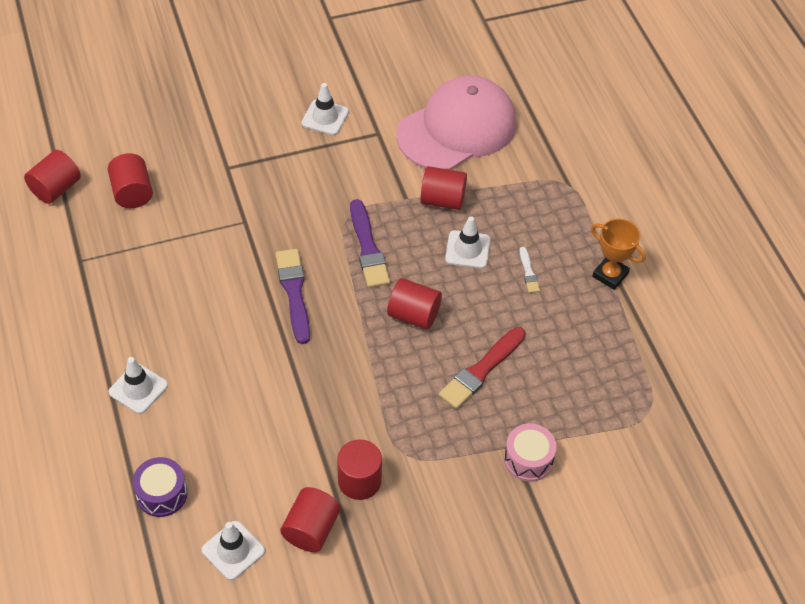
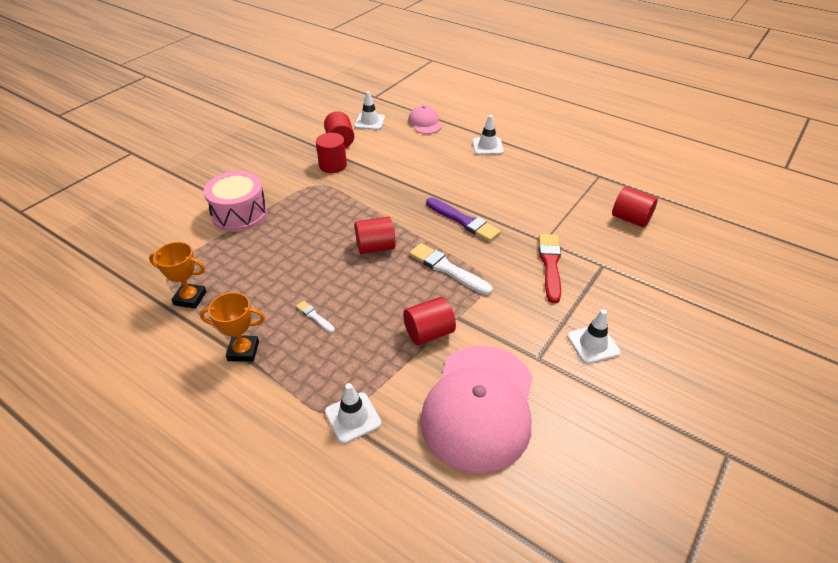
camera: 145 degrees right, 10 degrees down
red cylinder [24,150,81,204] -> none
purple drum [133,457,187,517] -> pink cap [408,105,442,134]
purple brush [350,199,390,288] -> white brush [409,243,493,295]
red brush [439,327,525,409] -> red brush moved to [539,234,561,303]
white traffic cone [445,216,491,269] -> white traffic cone moved to [325,383,382,444]
pink drum [504,424,557,482] -> pink drum [204,171,268,232], size x1.57
none -> orange trophy [149,242,207,309]

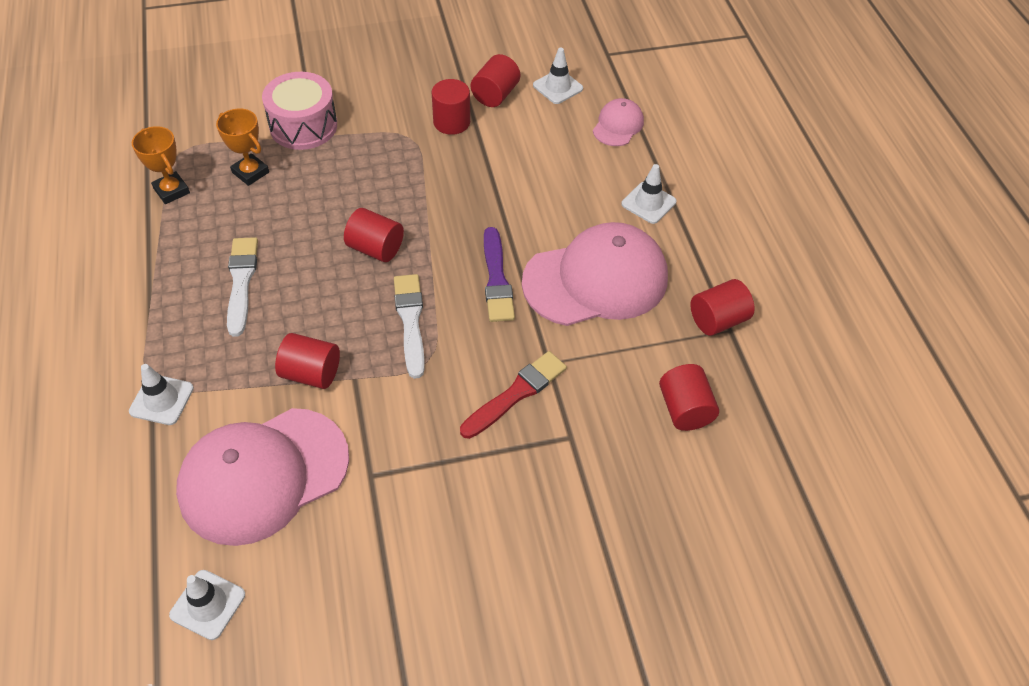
camera: 40 degrees right, 10 degrees up
orange trophy [200,292,265,362] -> orange trophy moved to [216,108,269,186]
white brush [296,301,335,333] -> white brush [227,237,258,337], size x1.97
white traffic cone [567,309,620,364] -> white traffic cone moved to [169,570,245,640]
none -> pink cap [522,222,668,326]
none -> red cylinder [690,279,755,336]

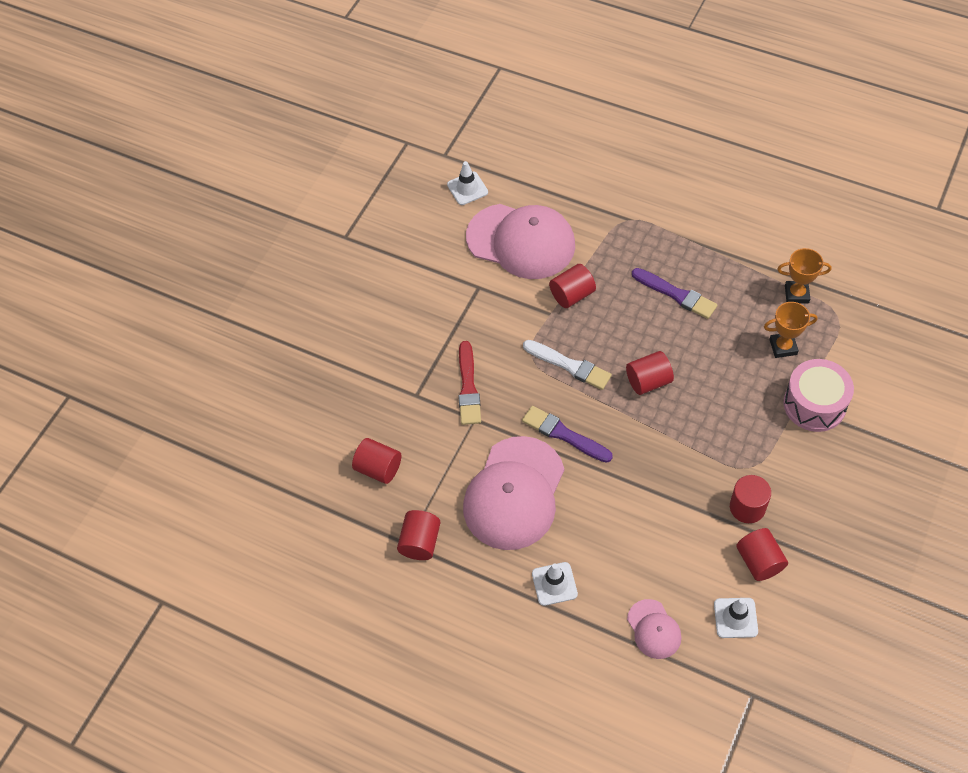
camera: 135 degrees right, 5 degrees up
white traffic cone [129,364,194,425] -> none
pink cap [176,408,349,546] -> pink cap turned 105 degrees clockwise [466,204,575,279]
white brush [227,237,258,337] -> purple brush [632,268,717,319]

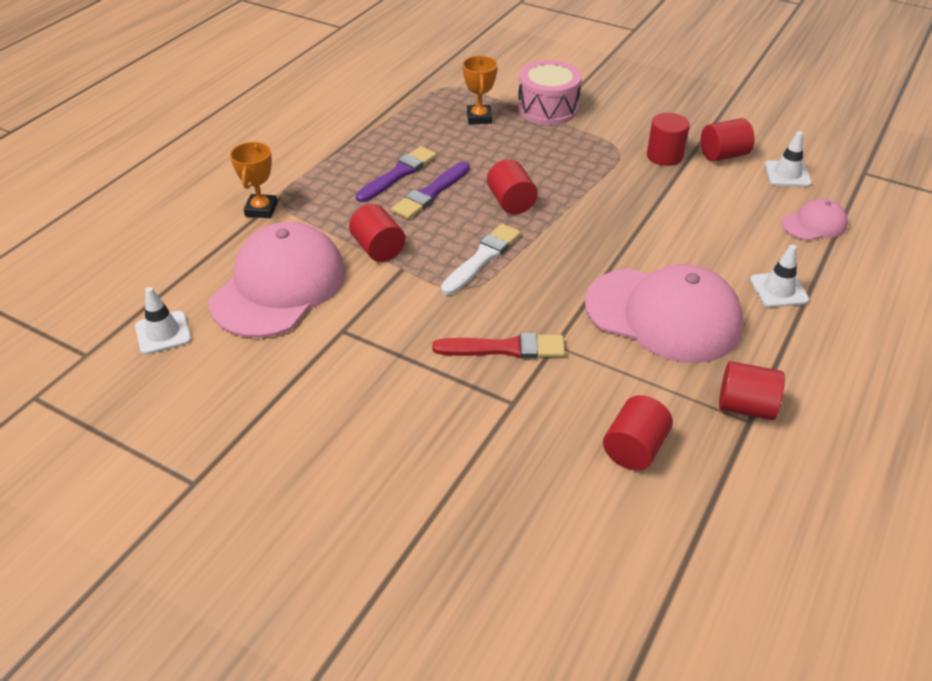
camera: 90 degrees left, 15 degrees down
purple brush [522,406,613,463] -> purple brush moved to [391,161,470,219]
orange trophy [777,248,831,303] -> orange trophy moved to [230,142,278,218]

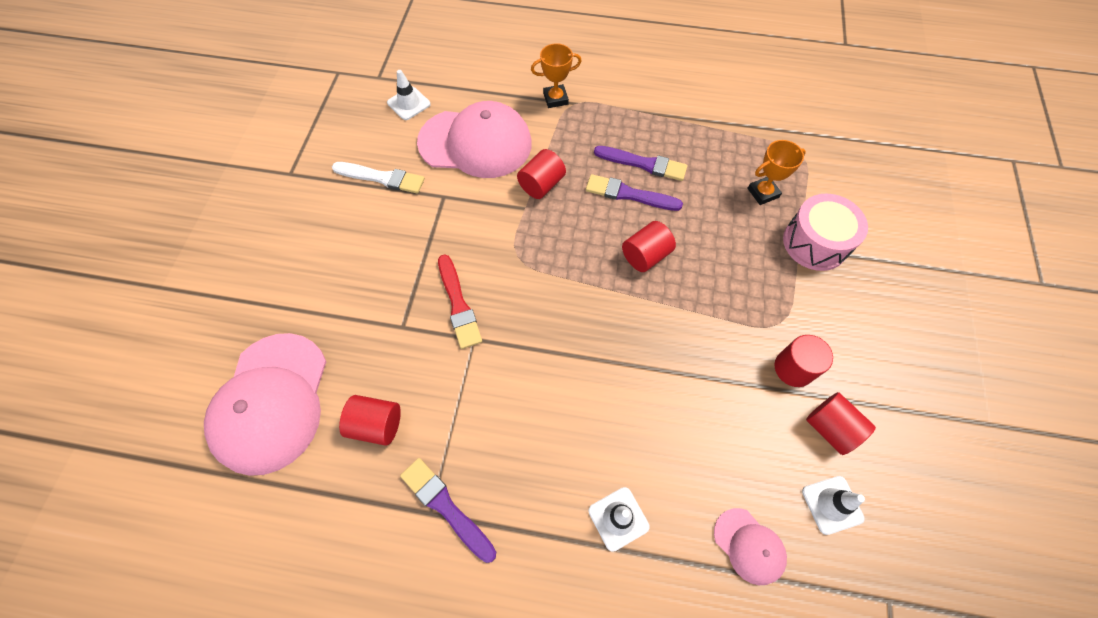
camera: 70 degrees right, 20 degrees up
white brush [441,224,521,295] -> white brush moved to [332,162,425,193]
pink cap [585,264,744,363] -> pink cap moved to [204,333,326,476]
red cylinder [719,361,785,420] -> purple brush [400,458,496,563]

